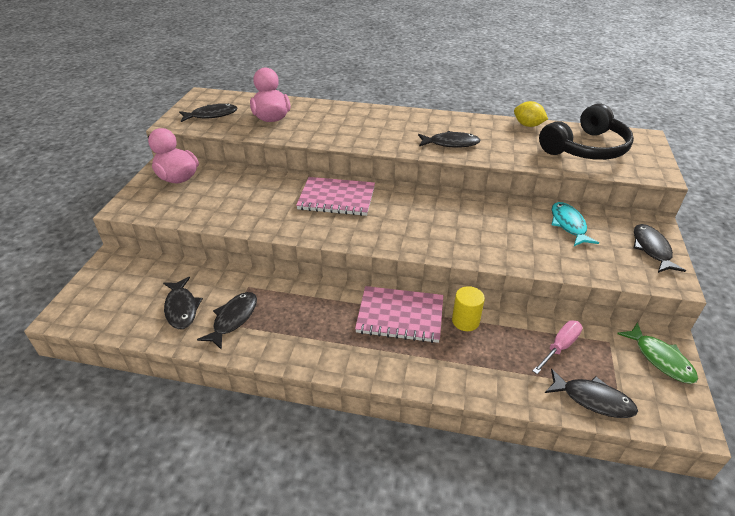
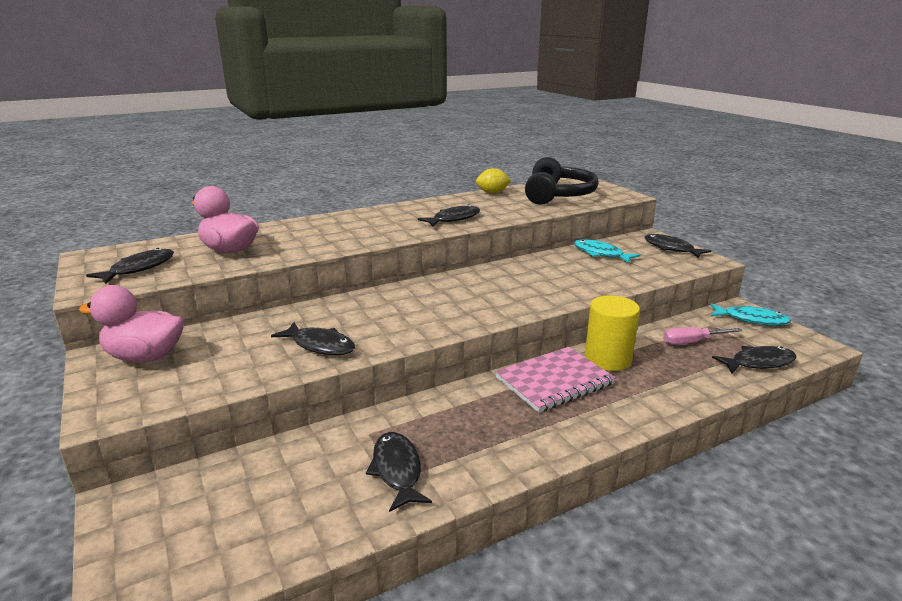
camera: 40 degrees left, 15 degrees down
black fish [163,277,203,329] -> black fish moved to [271,322,355,355]
pink notebook [296,177,375,216] -> none
yellow cylinder [452,286,485,331] -> yellow cylinder [585,295,640,371], size x1.53
pink screwdriver [533,320,582,374] -> pink screwdriver turned 105 degrees counterclockwise [663,327,742,345]
green fish [617,322,698,384] -> turquoise fish [711,303,791,326]

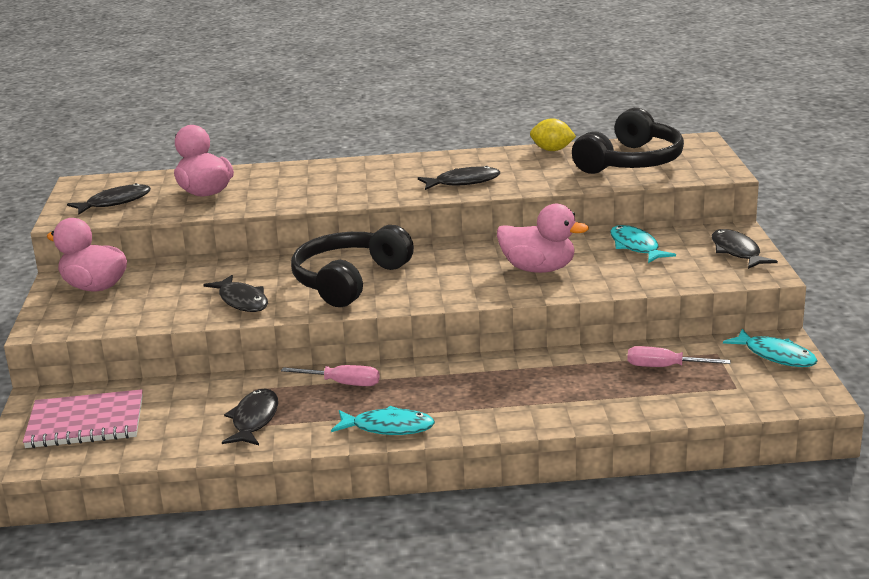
camera: 25 degrees right, 0 degrees up
pink notebook [495,347,616,413] -> pink notebook moved to [23,389,143,448]
yellow cylinder [585,295,640,371] -> none
black fish [712,346,796,374] -> none
none -> pink screwdriver [281,365,380,386]
none -> black headphones [291,225,414,307]
none -> turquoise fish [331,406,435,435]
none -> pink duck [497,204,589,273]

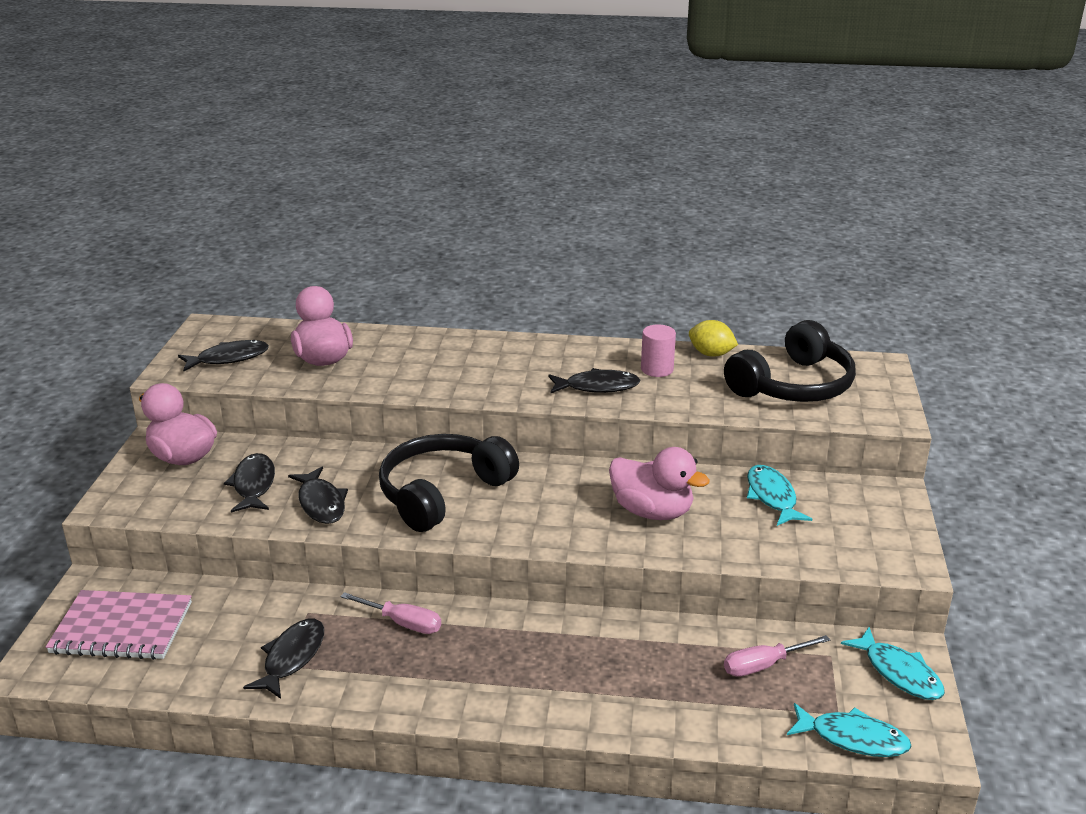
camera: 10 degrees right, 5 degrees up
turquoise fish [331,406,435,435] -> turquoise fish moved to [787,703,911,757]
pink screwdriver [627,346,731,367] -> pink screwdriver turned 45 degrees counterclockwise [724,635,830,677]
black fish [712,229,778,269] -> black fish moved to [224,453,275,513]
none -> pink cylinder [641,324,676,377]

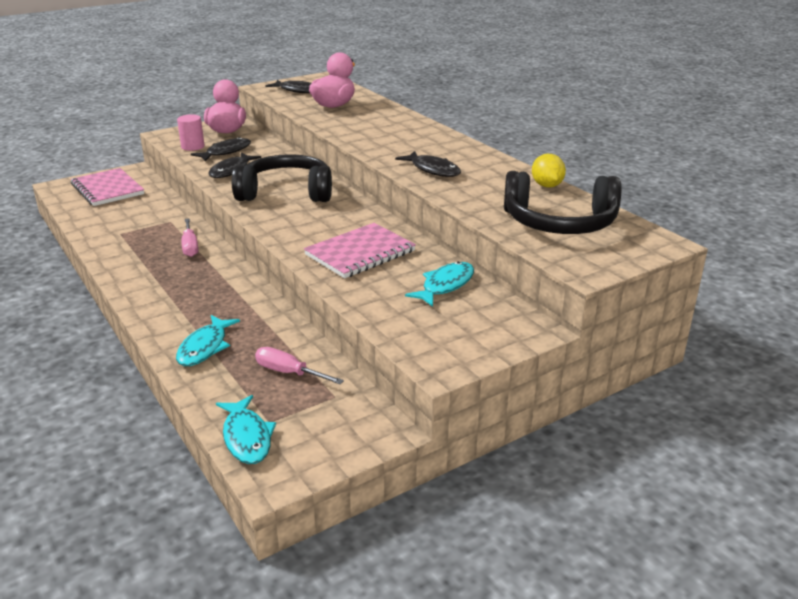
camera: 50 degrees right, 0 degrees up
black fish [243,618,324,699] -> none
pink duck [609,447,710,520] -> pink notebook [304,223,416,278]
pink cylinder [641,324,676,377] -> pink cylinder moved to [177,114,204,151]
turquoise fish [841,627,945,700] -> turquoise fish moved to [176,315,240,366]

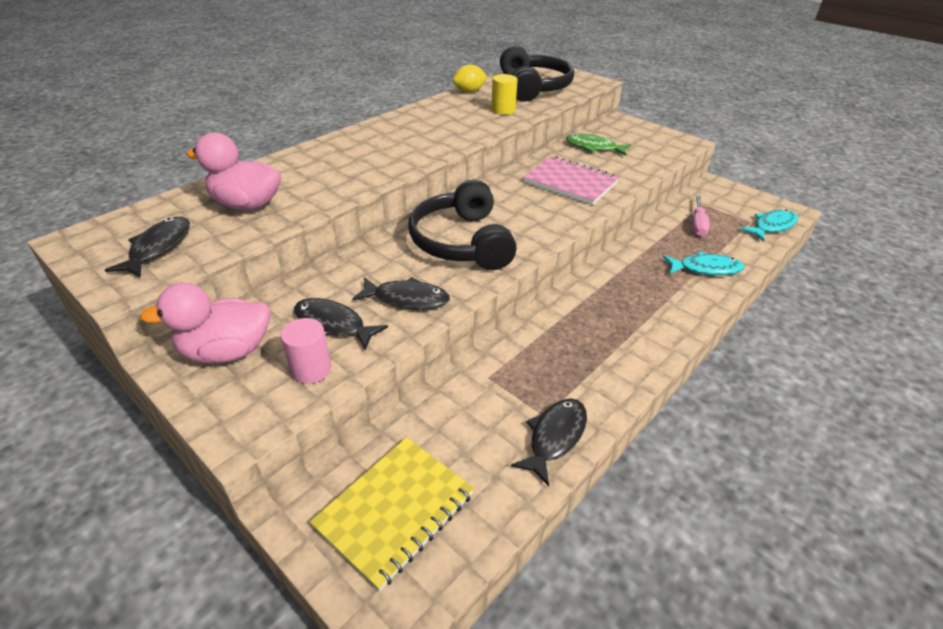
camera: 105 degrees left, 10 degrees up
pink notebook [71,168,144,206] -> yellow notebook [310,437,474,591]
pink screwdriver [182,219,198,257] -> none
black fish [395,151,461,177] -> black fish moved to [511,399,587,486]
turquoise fish [405,262,474,307] -> green fish [566,134,631,156]
none -> yellow cylinder [491,74,518,115]

